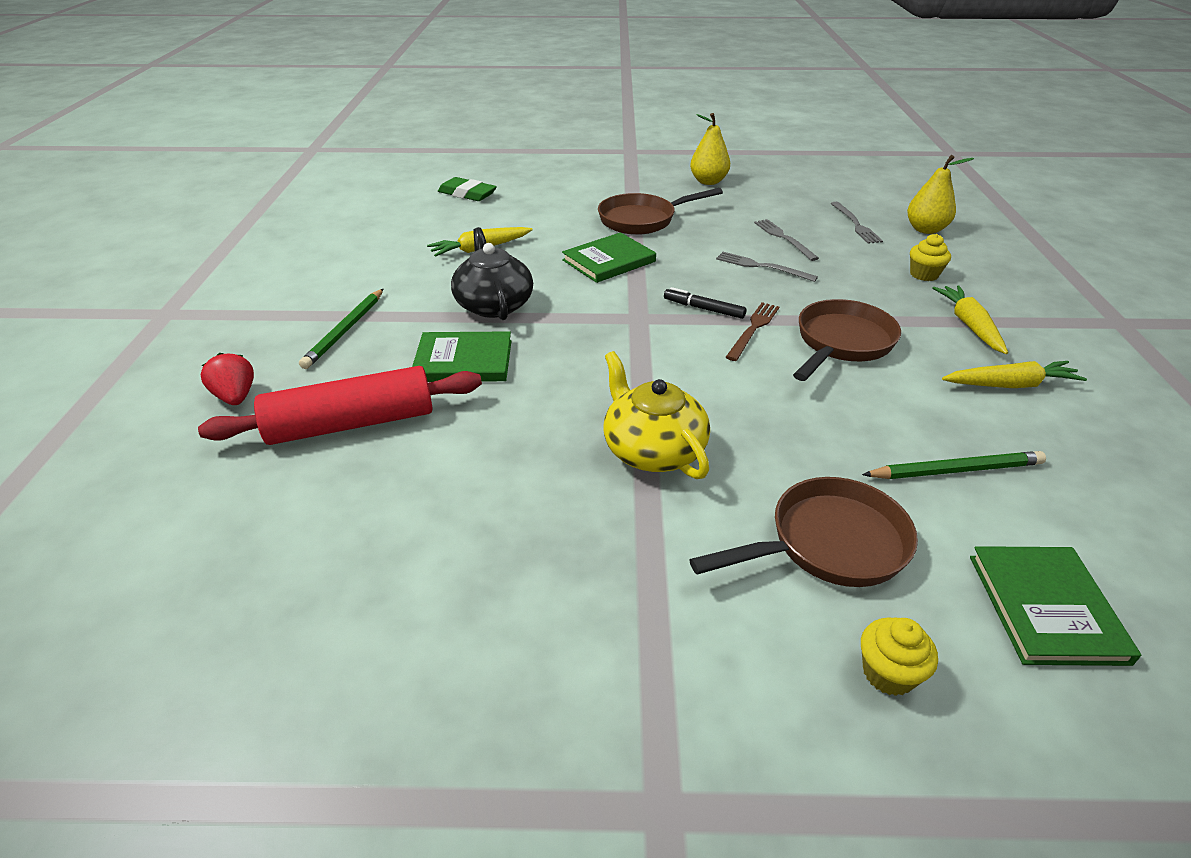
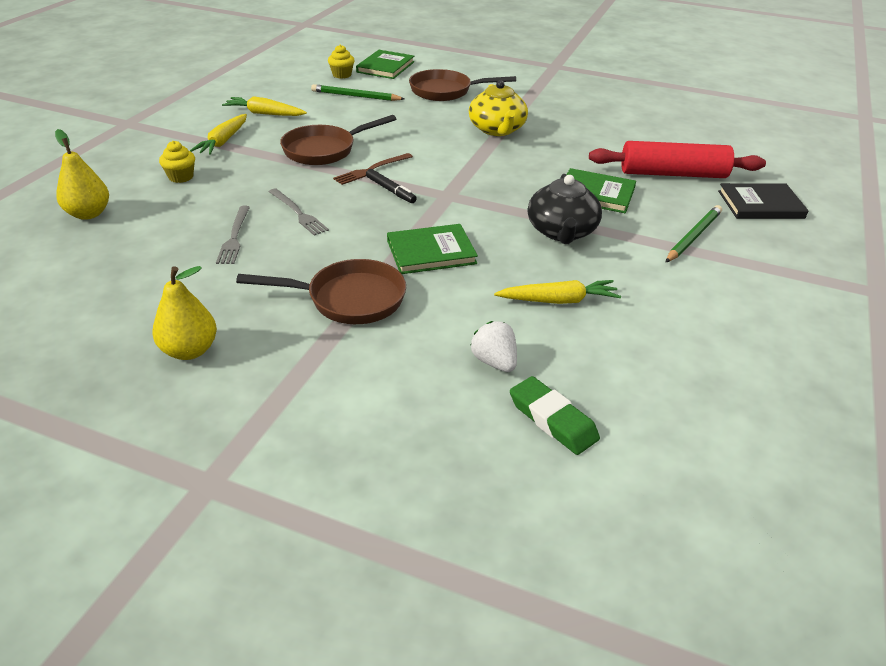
camera: 160 degrees left, 0 degrees up
red strawberry [200,353,254,405] -> black book [718,183,808,219]
grey fork [831,202,883,244] -> none
yellow cupcake [861,618,938,696] -> yellow cupcake moved to [328,45,355,79]
none -> white strawberry [470,321,517,372]

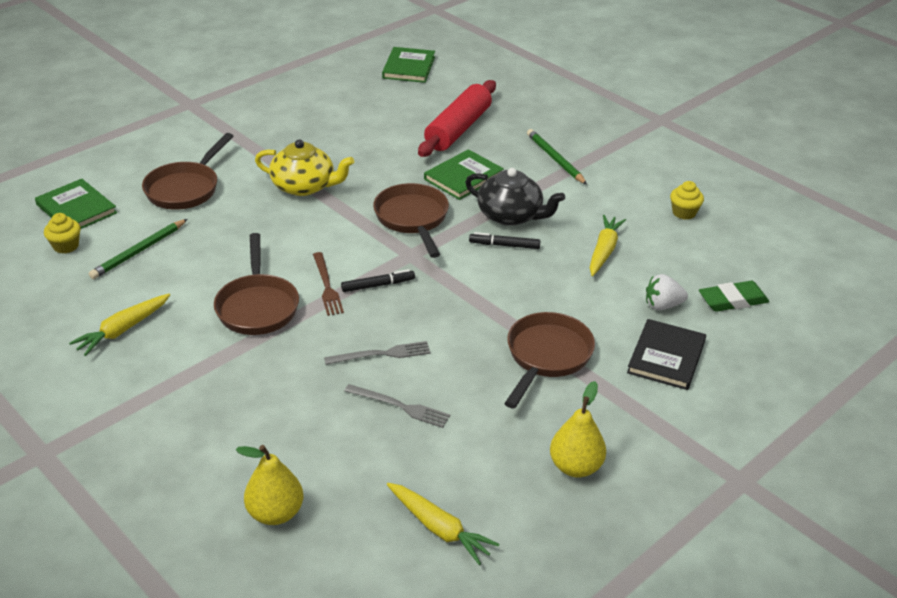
camera: 65 degrees left, 0 degrees up
yellow cupcake [159,141,195,183] -> yellow cupcake moved to [670,181,704,220]
yellow carrot [190,114,247,155] -> yellow carrot moved to [387,483,499,565]
green book [387,224,478,274] -> green book moved to [382,47,435,83]
black book [718,183,808,219] -> black book moved to [627,319,706,390]
none -> brown pan [373,183,449,258]
none -> black marker [469,232,540,249]

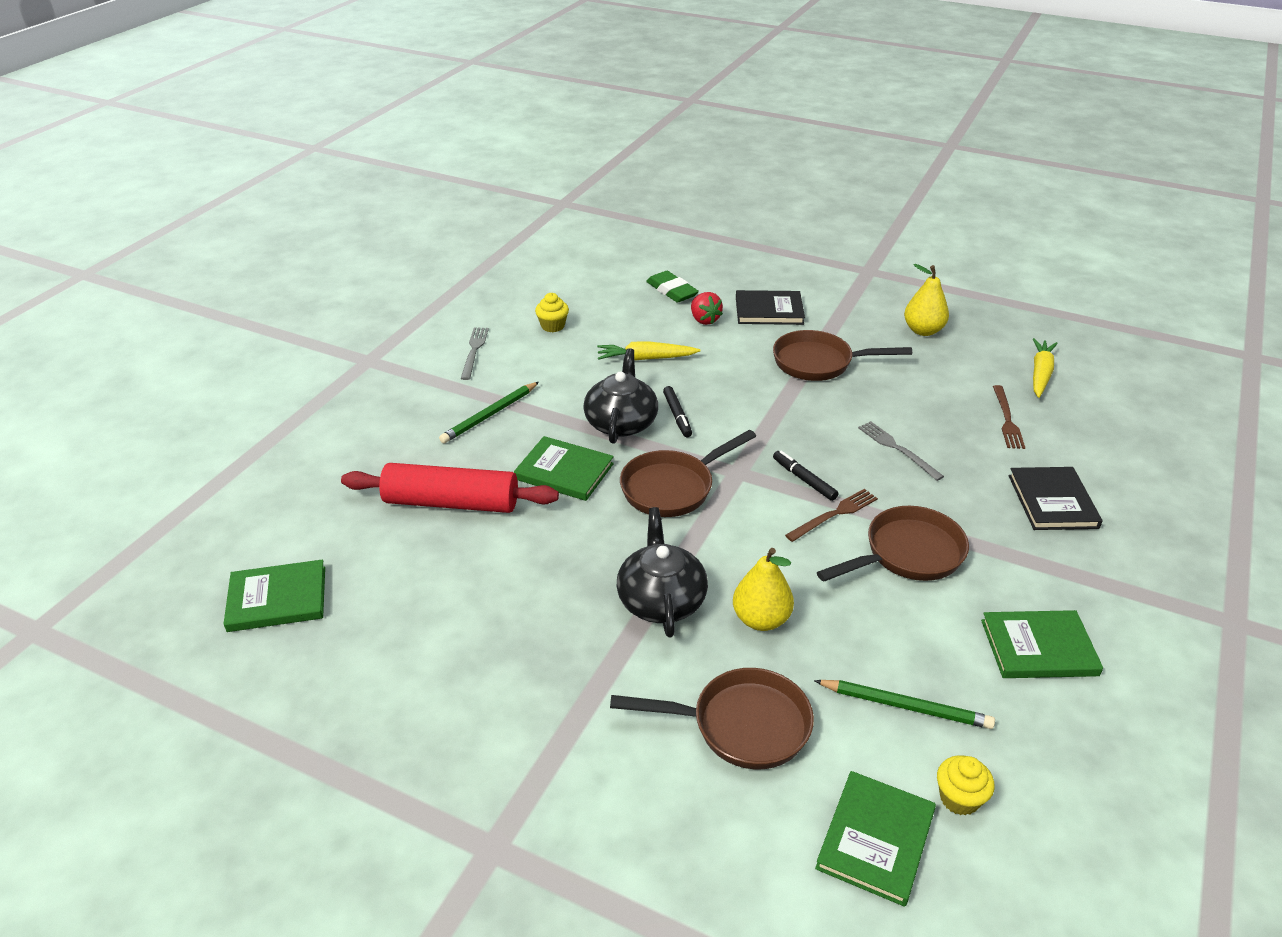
camera: 110 degrees left, 0 degrees up
yellow carrot [69,293,170,356] -> green book [981,610,1103,678]
yellow pear [236,445,303,525] -> yellow pear moved to [733,548,794,631]
yellow teapot [255,140,354,196] -> black teapot [617,507,708,638]
grey fork [344,384,450,428] -> grey fork moved to [461,327,489,380]
white strawberry [646,274,688,310] -> red strawberry [691,292,723,325]
none -> brown fork [993,385,1025,449]
none -> black book [1008,467,1103,530]

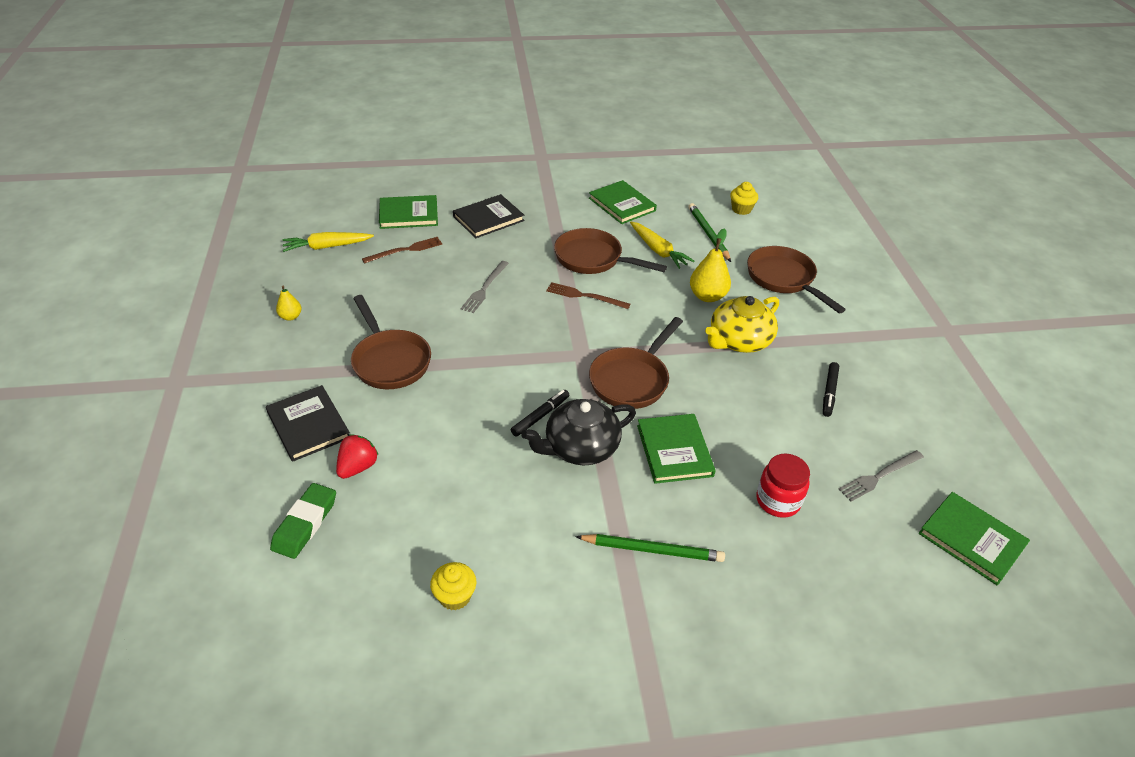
camera: 125 degrees left, 5 degrees up
red rolling pin [341,463,559,513] -> red jar [756,454,810,518]
grey fork [461,327,489,380] -> grey fork moved to [838,450,924,502]
yellow carrot [597,341,701,360] -> yellow carrot moved to [630,222,694,269]
black teapot [617,507,708,638] -> yellow teapot [705,296,779,353]
brown pan [620,430,756,517] -> brown pan turned 105 degrees clockwise [589,317,683,409]
black marker [773,451,838,501] -> black marker moved to [823,362,839,417]
green book [815,771,936,907] -> green book moved to [379,195,438,229]
yellow pear [904,264,949,336] -> yellow pear [276,285,302,321], size x0.57

